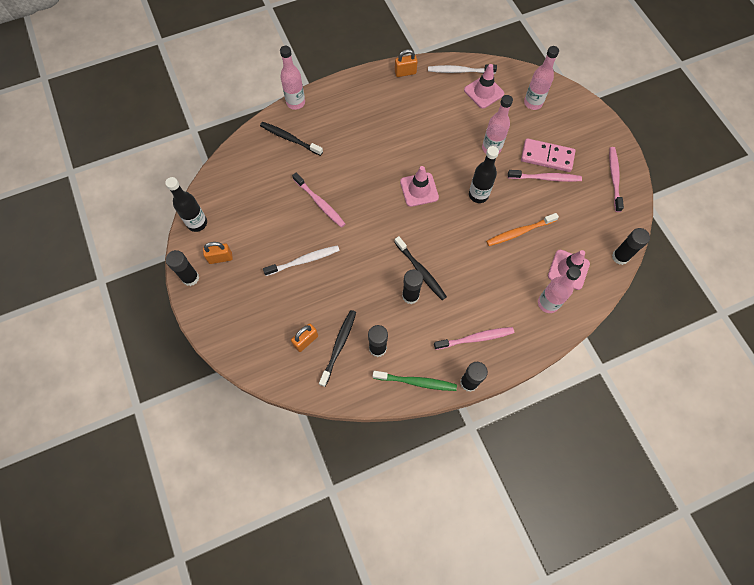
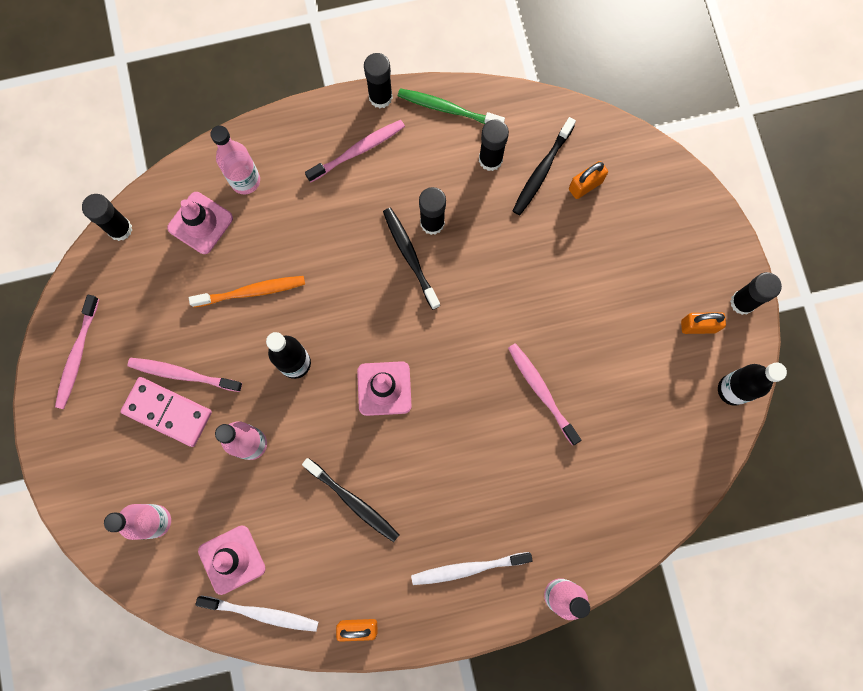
camera: 170 degrees left, 10 degrees up
black toothbrush [260,122,323,156] -> black toothbrush moved to [302,458,399,542]
white toothbrush [263,245,340,276] -> white toothbrush moved to [411,552,533,585]
pink toothbrush [434,327,514,350] -> pink toothbrush turned 150 degrees clockwise [305,120,405,182]

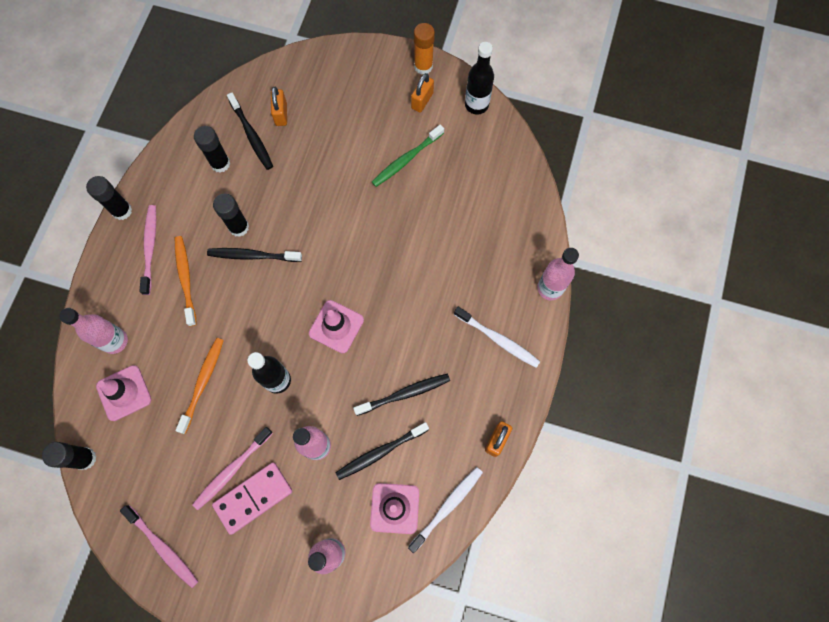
camera: 60 degrees left, 5 degrees down
green toothbrush [398,88,505,124] -> green toothbrush moved to [372,124,444,187]
white toothbrush [411,552,533,585] -> white toothbrush turned 75 degrees counterclockwise [454,307,540,368]
pink toothbrush [508,343,581,446] -> none
black glue stick [730,272,782,315] -> orange glue stick [414,23,435,75]
none -> orange toothbrush [175,236,197,326]
none -> black toothbrush [336,422,429,480]

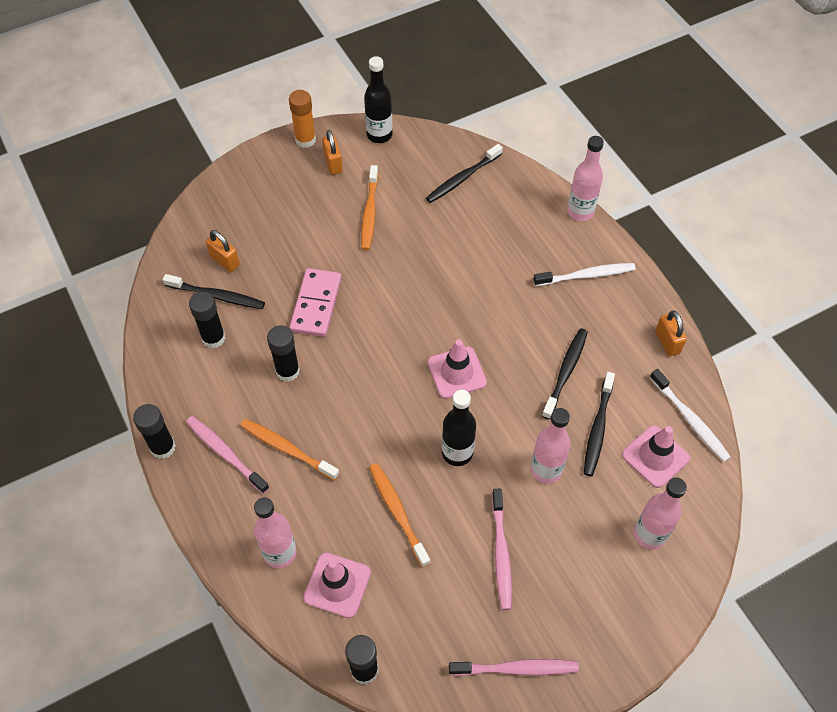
camera: 45 degrees left, 15 degrees down
black toothbrush [207,248,302,262] -> black toothbrush moved to [426,144,503,203]
pink domino [212,462,292,535] -> pink domino moved to [290,268,341,337]
green toothbrush [372,124,444,187] -> orange toothbrush [361,165,378,250]
white toothbrush [408,467,483,553] -> white toothbrush turned 150 degrees clockwise [650,369,731,462]

